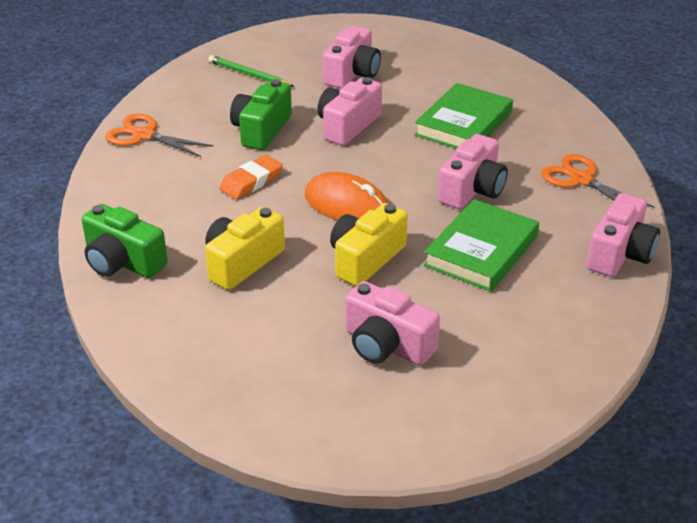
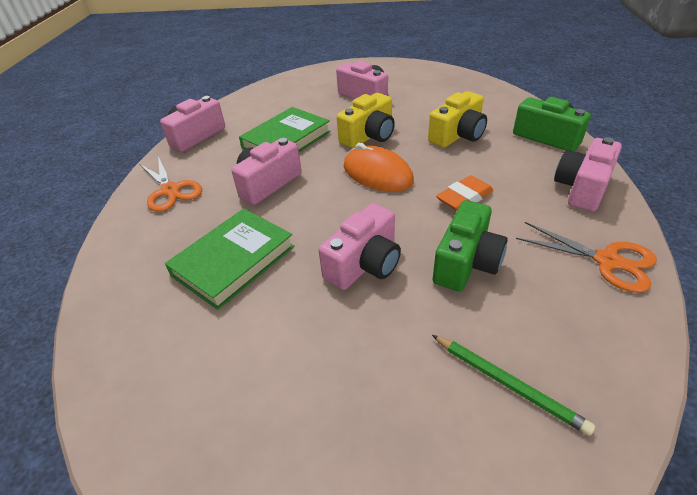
camera: 170 degrees left, 5 degrees up
pink camera [323,26,381,88] -> pink camera moved to [554,137,622,211]

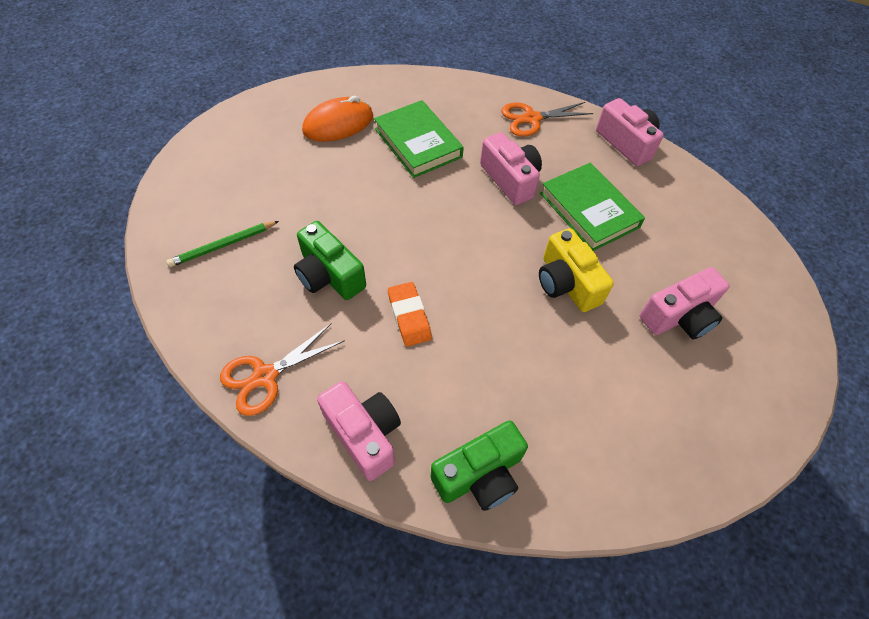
camera: 105 degrees right, 15 degrees up
pink camera [319,203,401,290] -> none
orange mouse [344,143,414,192] -> orange mouse moved to [302,96,373,142]
yellow camera [428,91,487,148] -> none

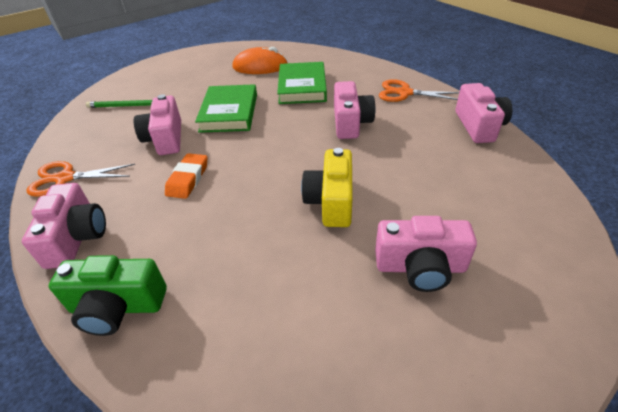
camera: 35 degrees right, 15 degrees down
green camera [294,221,366,300] -> pink camera [134,94,181,155]
green book [540,163,645,251] -> green book moved to [195,84,257,133]

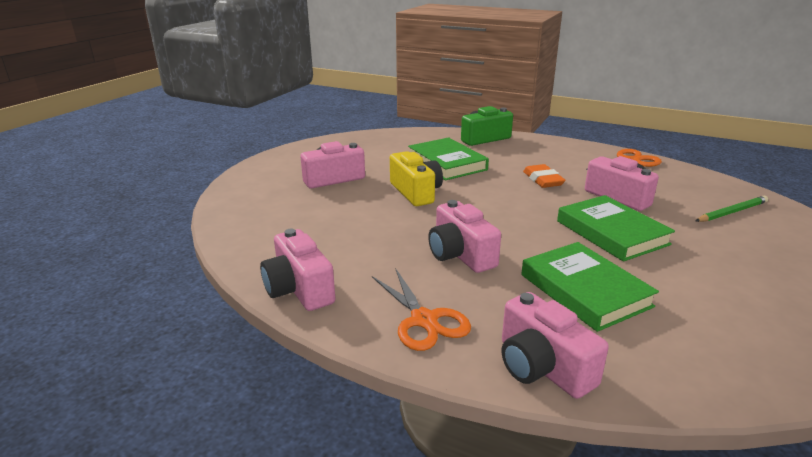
camera: 150 degrees right, 15 degrees down
pink camera [22,183,106,269] -> pink camera moved to [502,292,609,399]
orange mouse [233,47,288,74] -> none
orange scissors [379,79,459,102] -> orange scissors turned 75 degrees clockwise [372,268,471,351]
none -> green book [408,137,489,181]

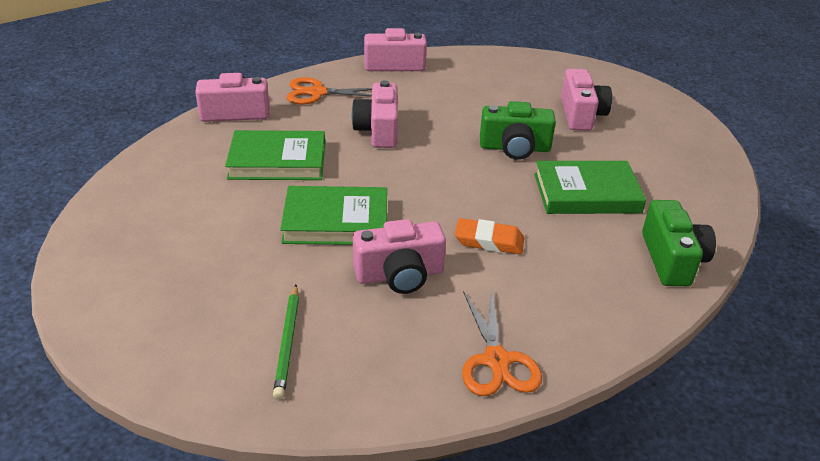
camera: 115 degrees right, 10 degrees up
yellow camera [390,151,443,206] -> green camera [480,101,556,160]
pink camera [428,200,501,273] -> pink camera turned 90 degrees counterclockwise [351,80,398,148]

